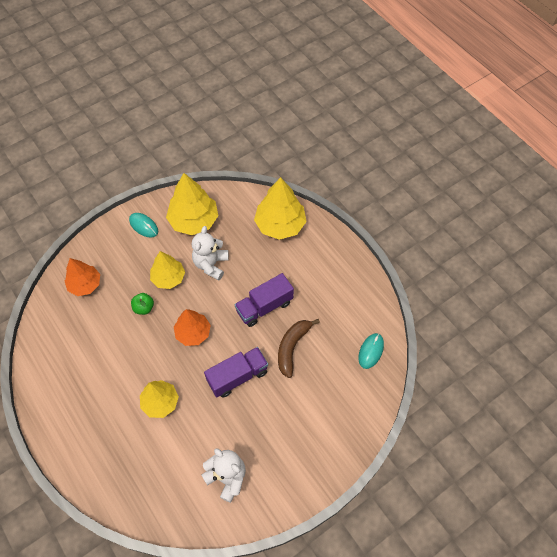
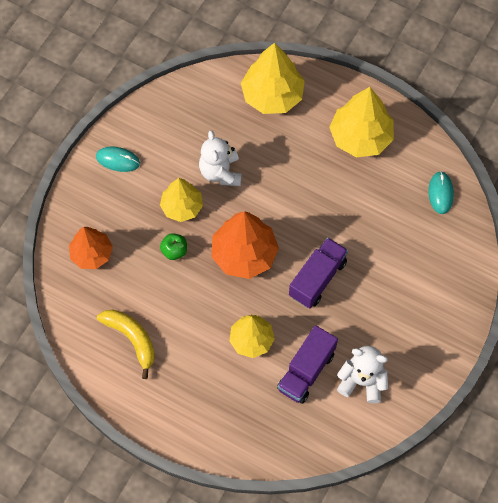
camera: 25 degrees left, 5 degrees up
yellow tree [166,173,218,235] -> yellow tree moved to [329,87,394,157]
orange tree [174,309,211,346] -> orange tree [212,211,279,279], size x1.54
purple truck [235,273,294,327] -> purple truck moved to [277,325,338,404]
brown banana [278,319,320,378] -> none
none -> yellow banana [97,310,155,379]

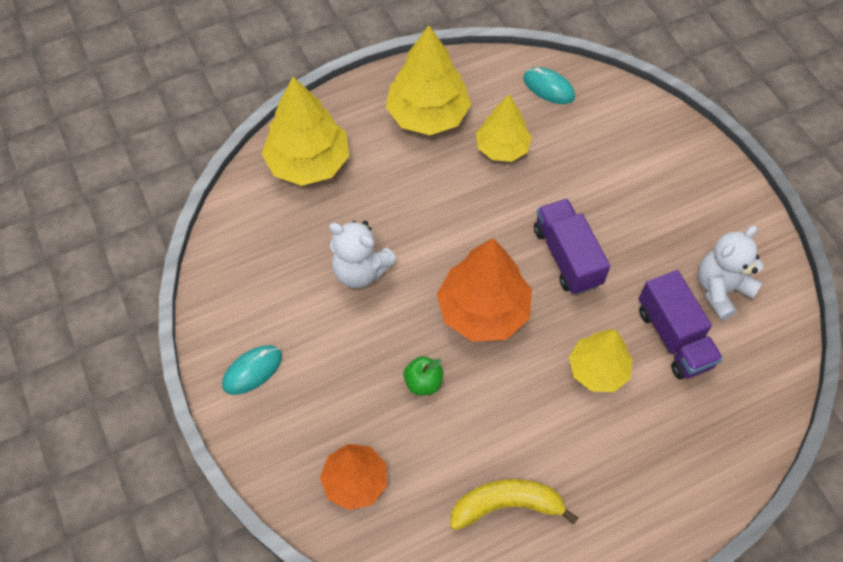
camera: 55 degrees left, 5 degrees down
yellow tree [160,178,203,222] -> yellow tree moved to [476,94,532,162]

